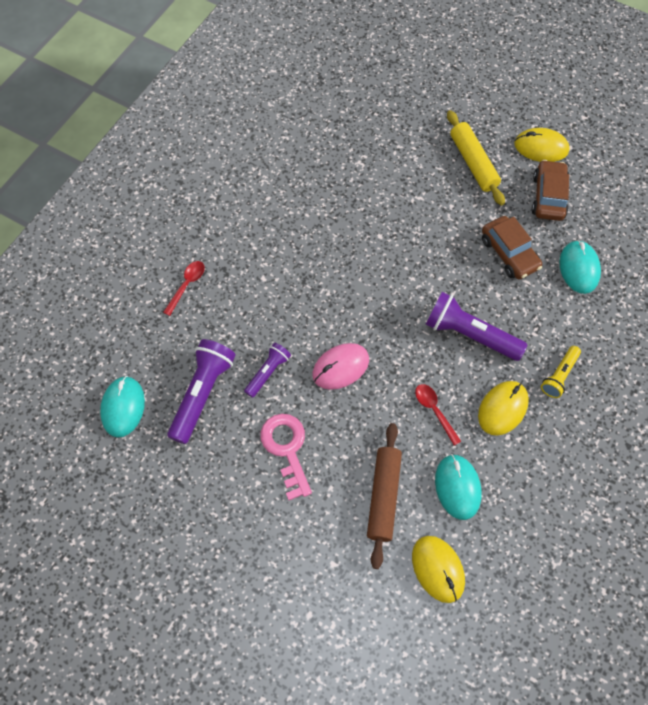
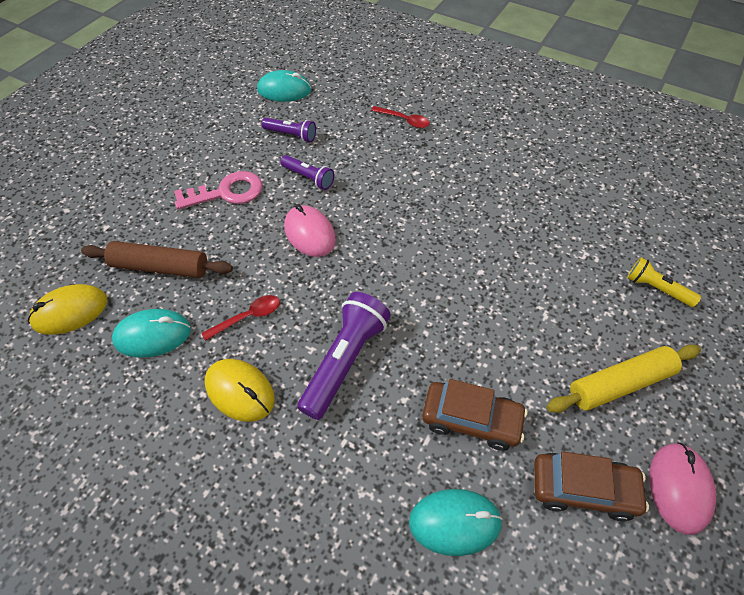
camera: 90 degrees right, 10 degrees down
purple flashlight [167,339,236,444] -> purple flashlight [262,118,316,142], size x0.57
brown car [482,216,542,280] -> brown car turned 135 degrees counterclockwise [422,379,528,451]
yellow mouse [514,128,569,162] -> pink mouse [649,443,716,535]
yellow flashlight [541,346,581,398] -> yellow flashlight moved to [627,257,701,307]

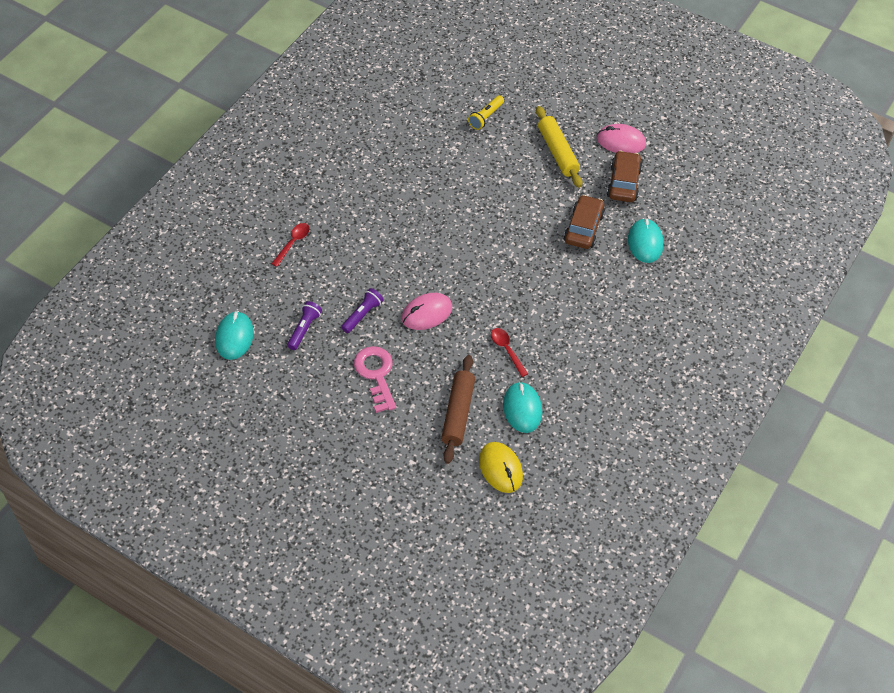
camera: 90 degrees left, 0 degrees up
yellow mouse [205,359,275,422] -> none
purple flashlight [297,292,391,420] -> none

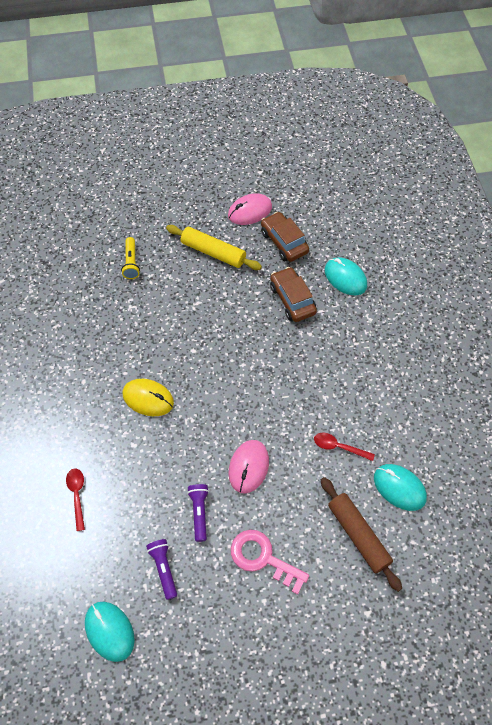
camera: 40 degrees left, 5 degrees up
yellow mouse [479,442,523,493] -> yellow mouse moved to [123,379,174,416]

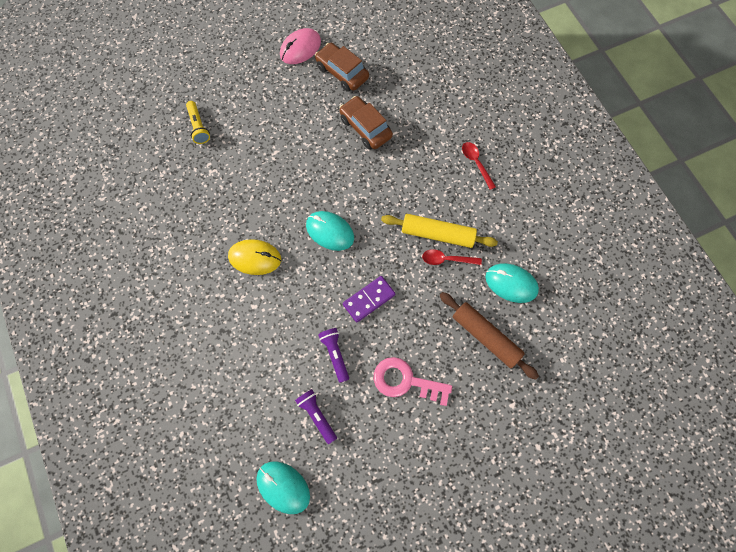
camera: 15 degrees left, 10 degrees up
red spoon [66,468,85,531] -> red spoon moved to [462,142,496,190]
yellow rolling pin [166,225,262,270] -> yellow rolling pin moved to [381,214,498,248]
pink mouse [229,440,269,494] -> purple domino [343,276,395,322]
turquoise mouse [325,257,367,295] -> turquoise mouse moved to [306,211,354,251]

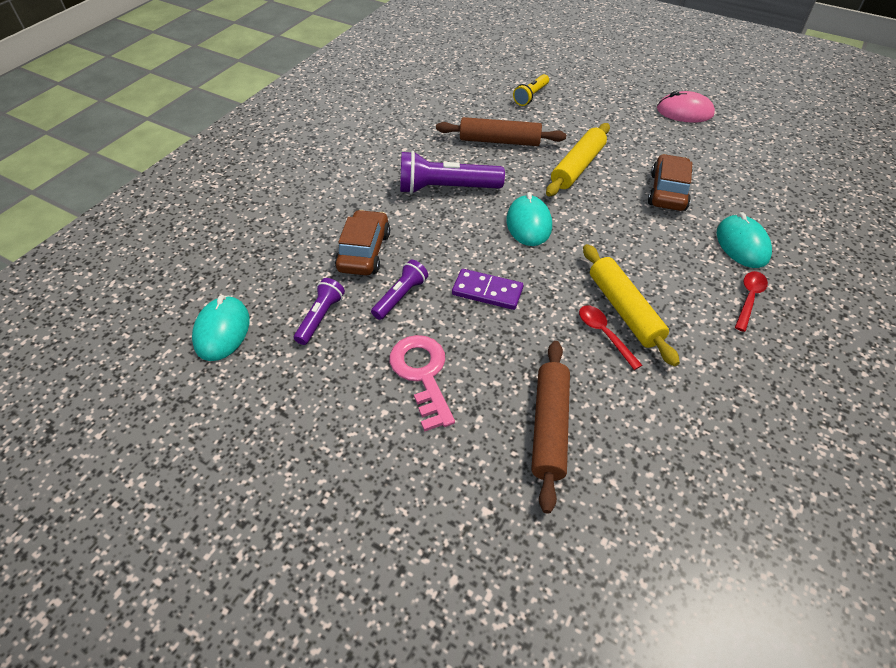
camera: 55 degrees right, 20 degrees down
yellow mouse [228,239,281,275] -> purple flashlight [400,151,505,194]
brown car [315,43,369,92] -> brown car moved to [335,210,390,276]
turquoise mouse [485,263,539,303] -> turquoise mouse moved to [717,212,772,268]
none -> brown rolling pin [436,117,566,146]
none -> yellow rolling pin [546,123,610,196]

